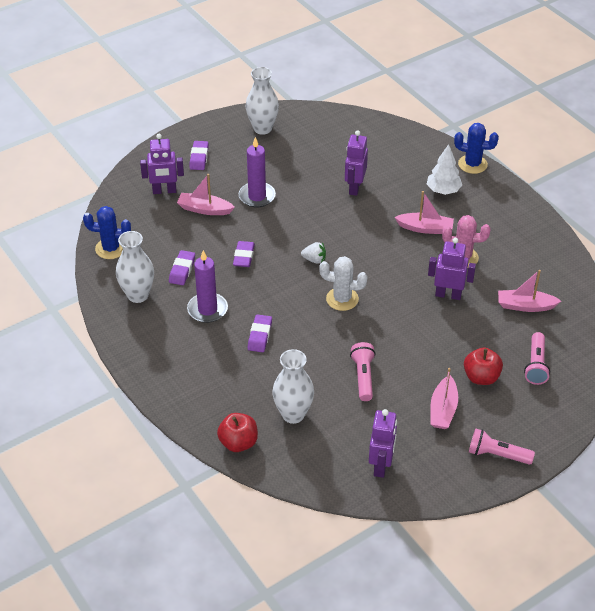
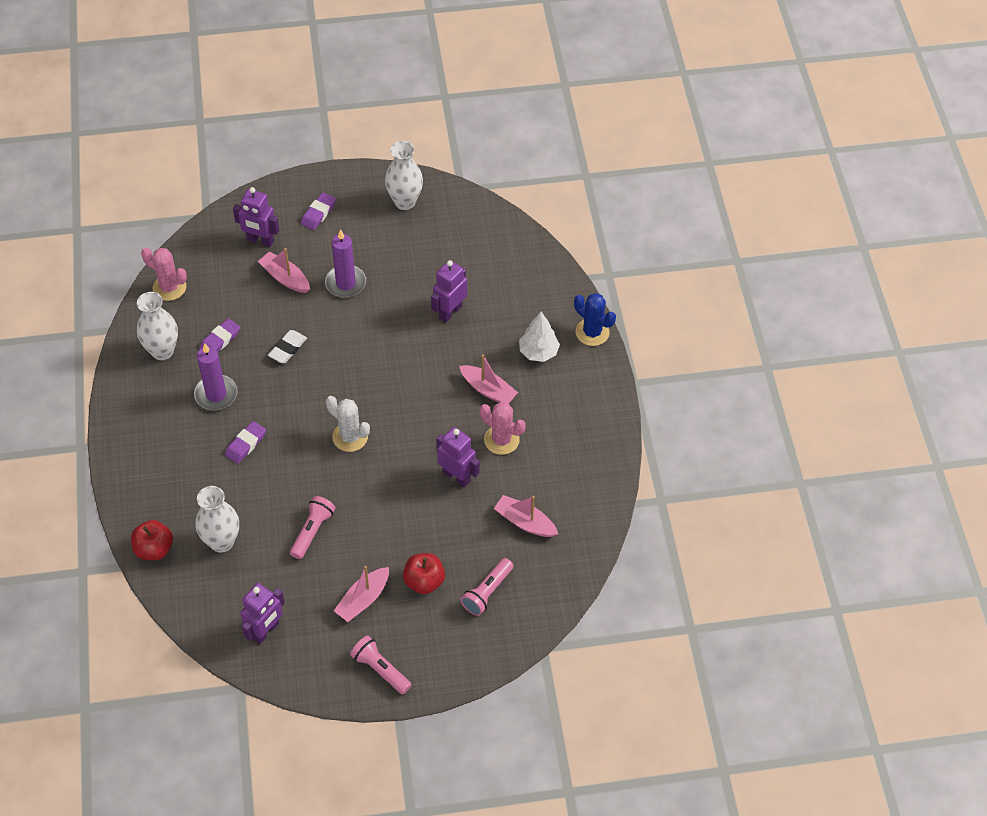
camera: 25 degrees right, 10 degrees up
blue cactus [83,206,131,259] -> pink cactus [141,248,187,301]
purple eraser [233,241,255,267] -> white eraser [268,330,307,363]
white strawberry [301,242,326,264] -> none

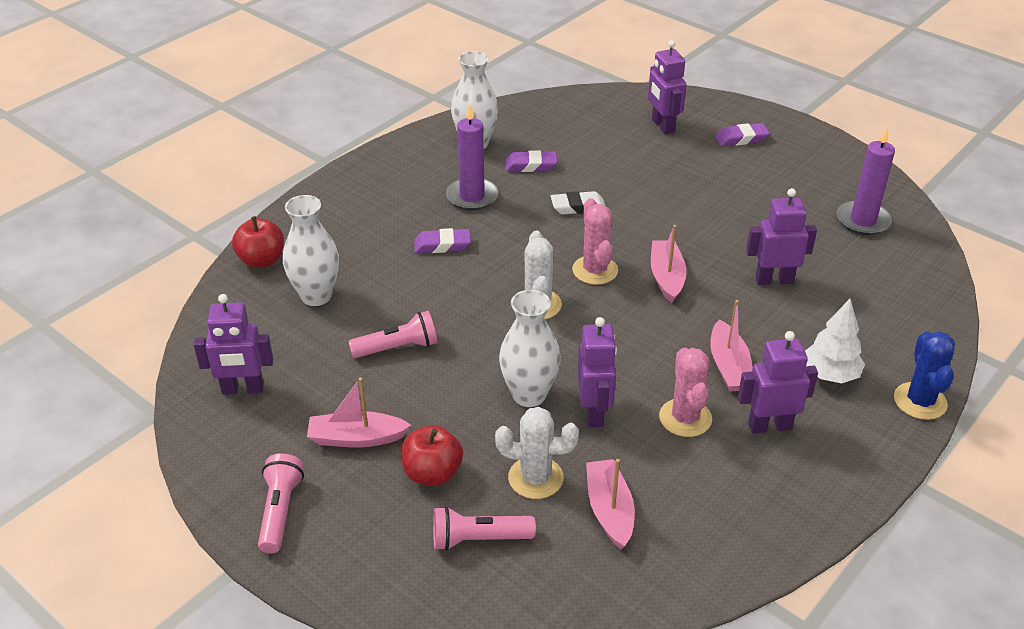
camera: 50 degrees right, 15 degrees down
pink cactus [141,248,187,301] -> pink cactus moved to [572,198,618,285]
pink boat [258,248,310,293] -> pink boat moved to [651,225,687,303]
purple candle [325,229,366,298] -> purple candle moved to [837,127,895,235]
white vase [385,141,423,210] -> white vase moved to [499,290,561,407]
none -> white cactus [495,407,579,499]
none -> purple robot [738,331,818,434]

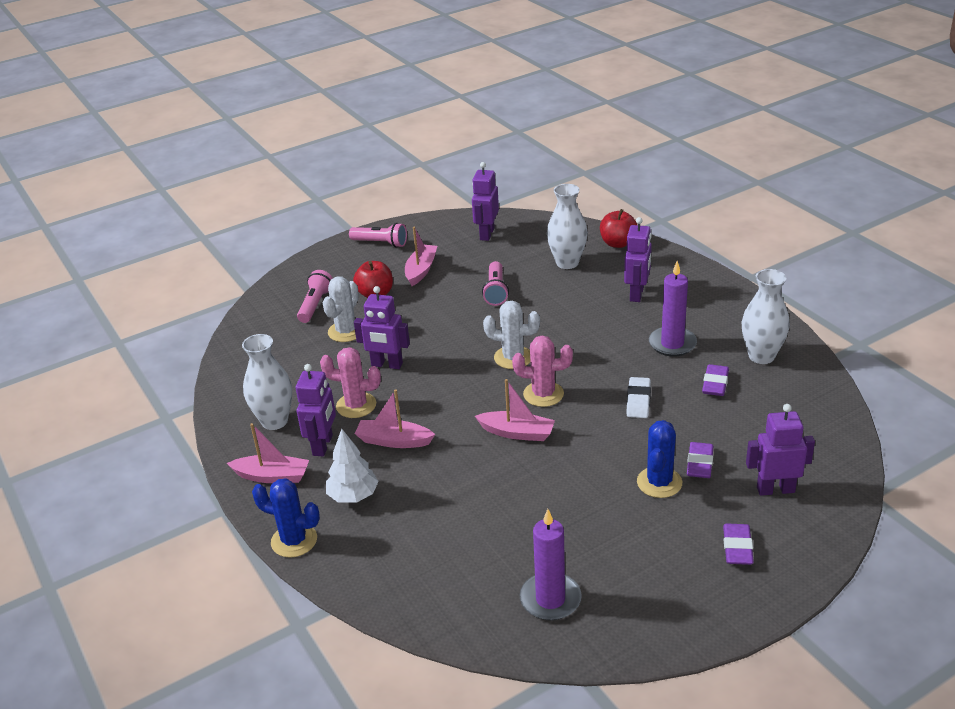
camera: 110 degrees right, 5 degrees down
purple eraser [414,228,471,253] -> purple eraser moved to [687,442,714,478]
white vase [499,290,561,407] -> white vase moved to [242,334,292,430]
pink boat [586,459,635,549] -> pink boat moved to [227,423,309,483]
purple robot [746,188,817,285] -> purple robot moved to [624,217,652,302]
none -> blue cactus [637,420,682,498]

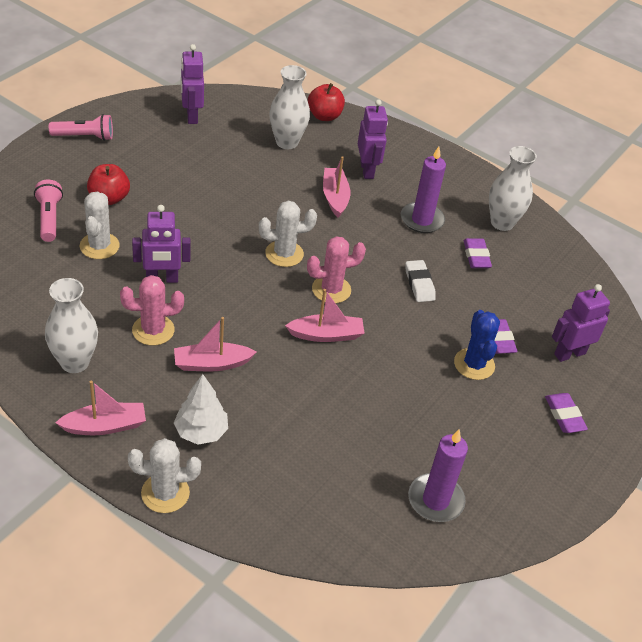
camera: 30 degrees left, 10 degrees up
blue cactus [252,478,320,558] -> white cactus [128,438,201,513]
purple robot [296,364,336,456] -> none
pink boat [405,227,437,286] -> pink boat moved to [323,156,350,218]
pink flashlight [482,261,509,306] -> none

